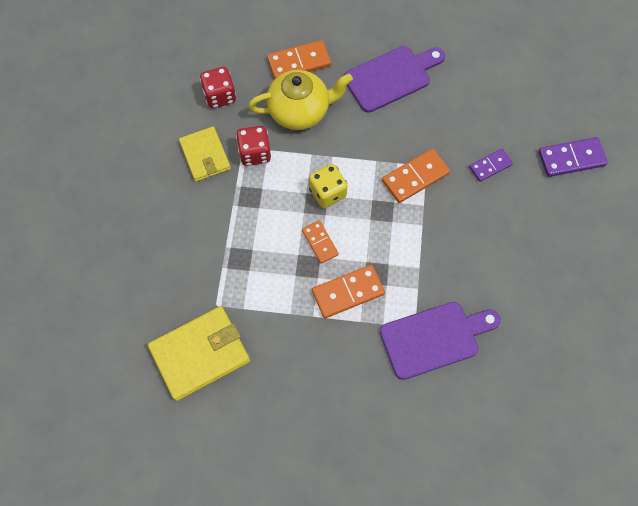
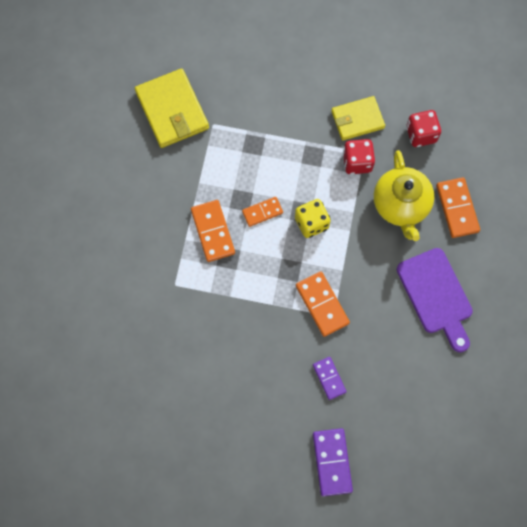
camera: 95 degrees right, 5 degrees up
purple cutting board [380,302,501,380] -> none

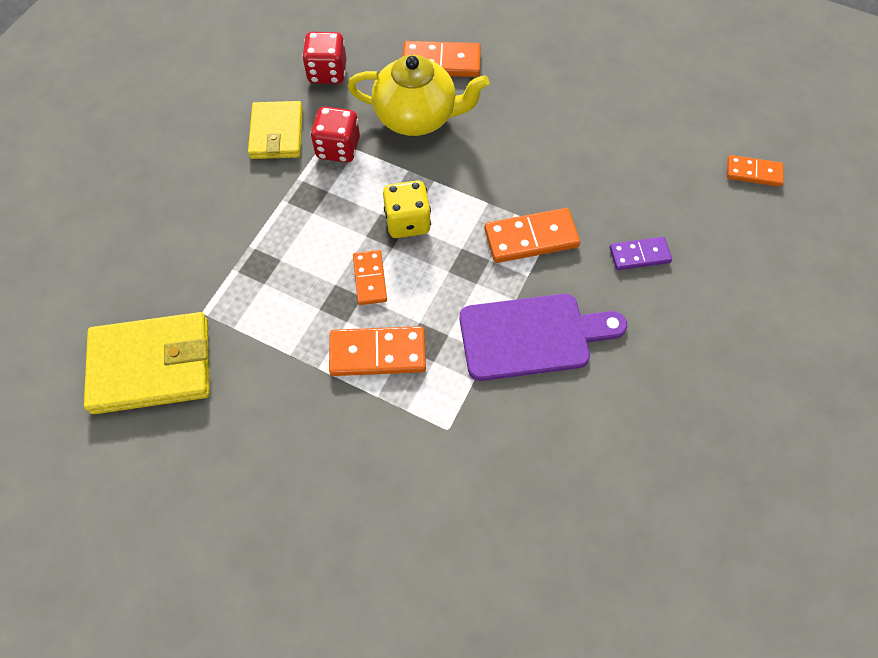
camera: 75 degrees left, 10 degrees down
purple domino [313,428,353,496] -> none
purple cutting board [397,248,473,353] -> purple cutting board moved to [459,294,627,381]
none -> orange domino [727,155,783,187]

